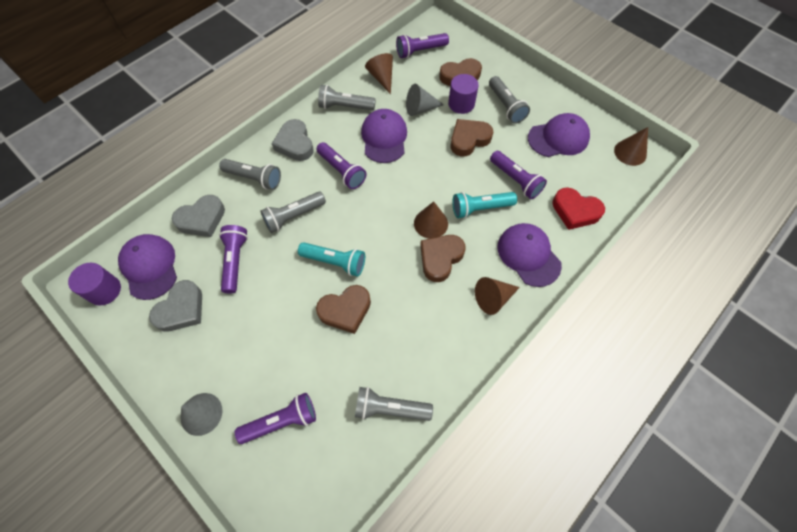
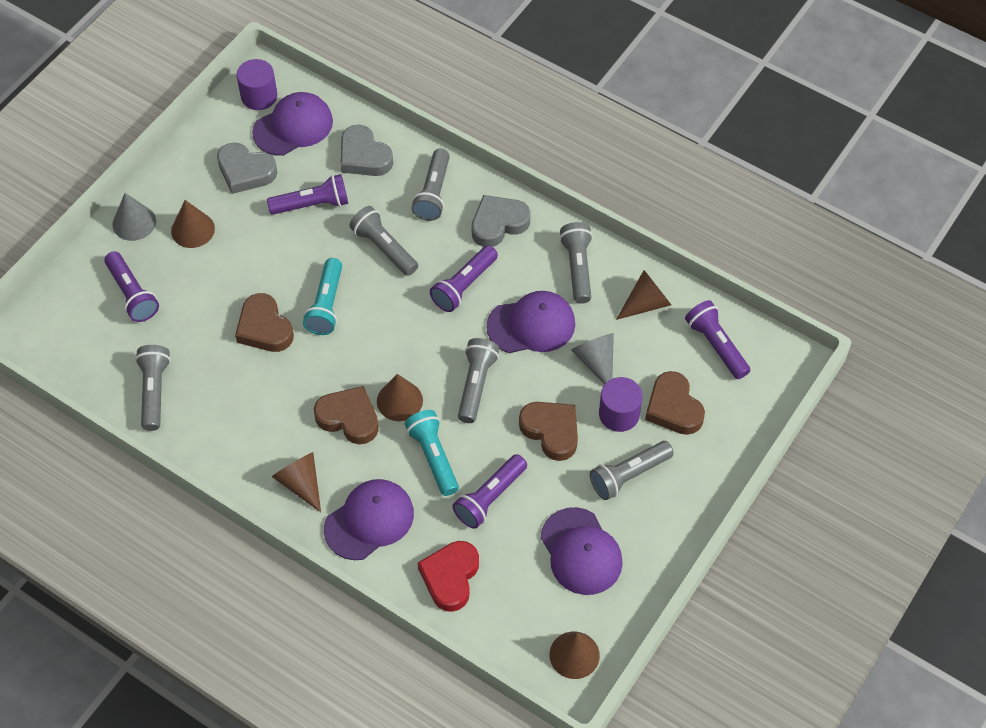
camera: 80 degrees right, 5 degrees down
none -> brown cone [171,200,215,248]
none -> grey flashlight [458,338,499,423]

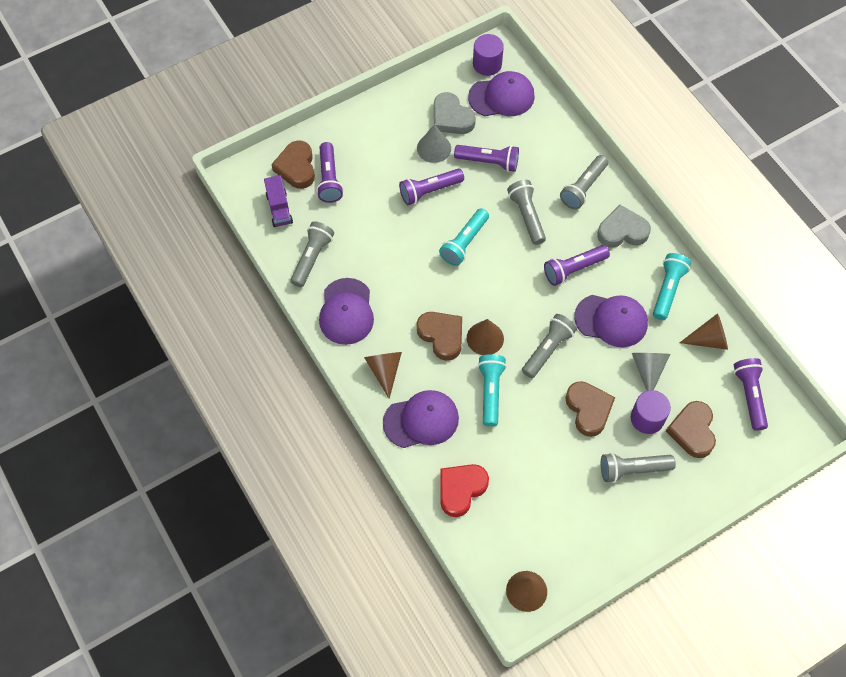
camera: 25 degrees right, 5 degrees up
grey cone [112,193,156,241] -> grey cone moved to [417,124,451,163]
brown cone [171,200,215,248] -> none
brown heart [235,293,294,352] -> brown heart moved to [271,140,315,189]
grey heart [340,125,393,176] -> none
purple flashlight [453,454,527,529] -> purple flashlight moved to [399,169,464,205]
purple cap [540,507,623,595] -> purple cap moved to [319,278,374,345]
grey flashlight [559,222,593,304] -> turquoise flashlight [653,253,691,320]
none -> purple truck [264,175,293,227]

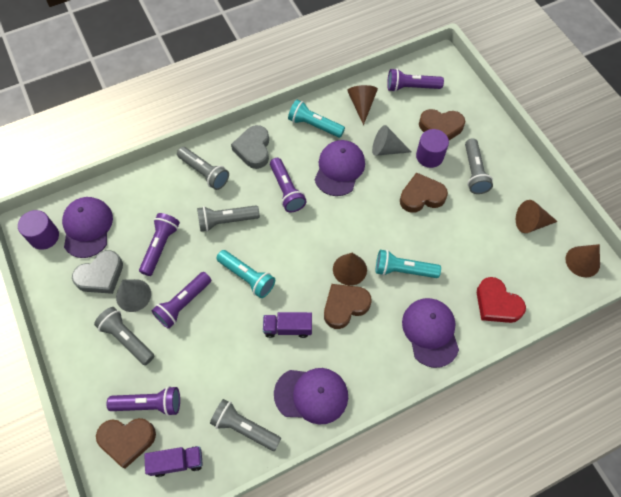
camera: 85 degrees left, 0 degrees up
brown cone [364,352,402,399] -> brown cone moved to [516,200,558,233]
purple flashlight [399,169,464,205] -> purple flashlight turned 60 degrees clockwise [152,272,211,329]
grey flashlight [522,314,577,378] -> grey flashlight moved to [94,307,154,365]
none -> purple truck [263,312,312,338]

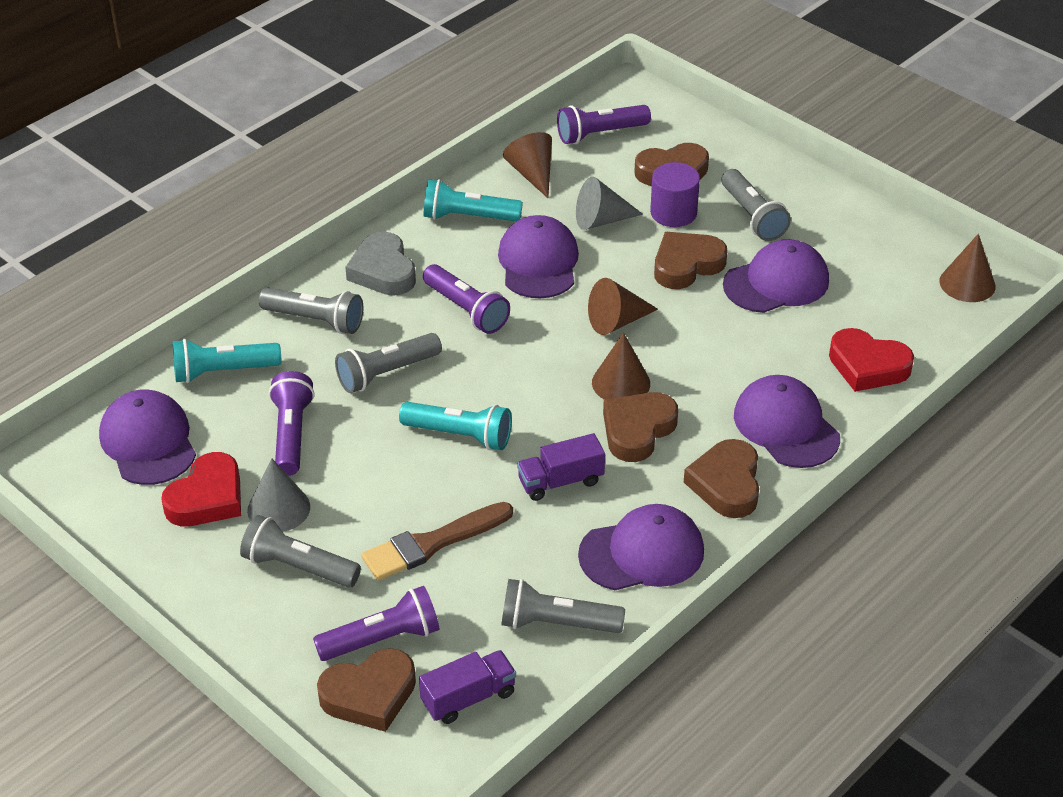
camera: 20 degrees left, 20 degrees down
purple cylinder [18,210,59,250] -> none
grey heart [72,250,123,294] -> red heart [161,452,241,526]
purple flashlight [152,272,211,329] -> none
turquoise flashlight [376,250,441,278] -> turquoise flashlight moved to [173,339,281,383]
brown cone [516,200,558,233] -> brown cone moved to [588,278,658,335]
none -> brown brush [361,502,513,581]
none -> brown heart [684,439,759,518]
none -> purple cap [723,239,829,313]

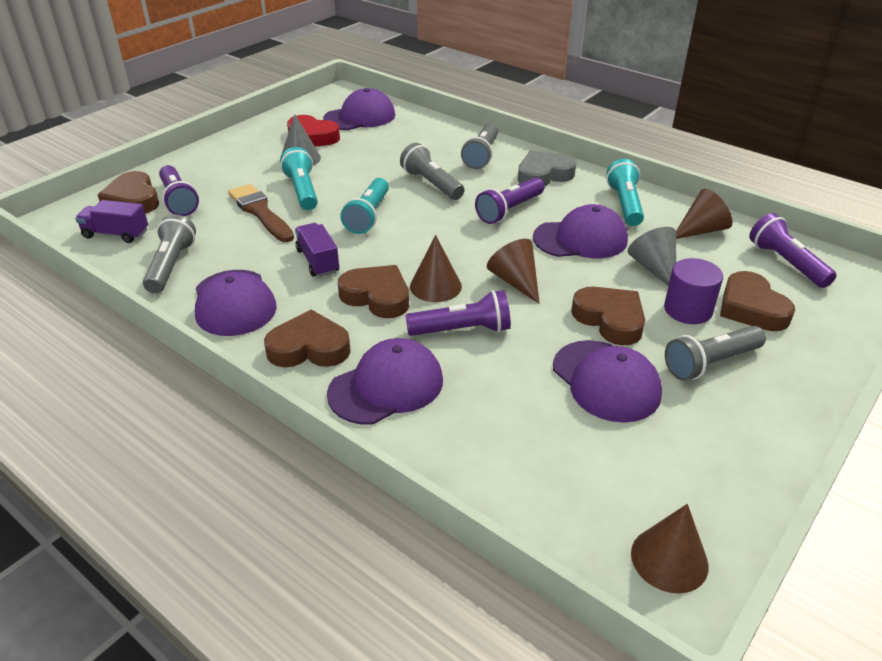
camera: 85 degrees right, 5 degrees down
turquoise flashlight [173,339,281,383] -> turquoise flashlight moved to [280,147,318,210]
grey flashlight [240,515,361,588] -> none
purple flashlight [269,371,315,476] -> purple flashlight moved to [405,290,511,336]
purple truck [419,650,516,724] -> purple truck turned 135 degrees clockwise [75,200,148,243]
red heart [829,328,914,392] -> none

